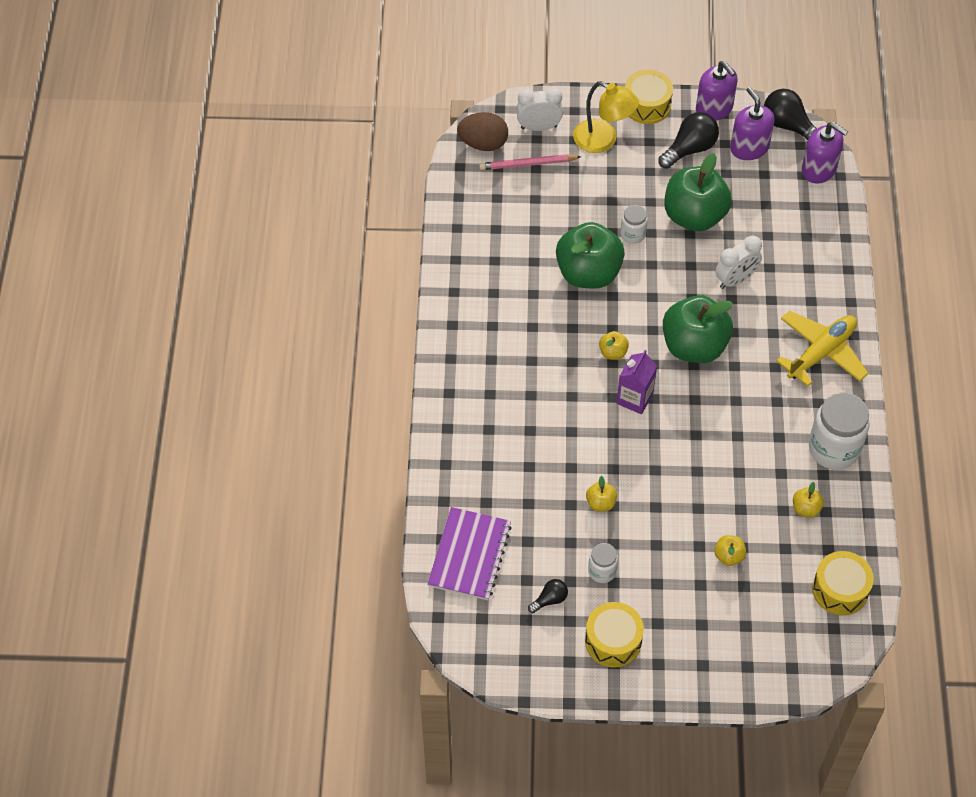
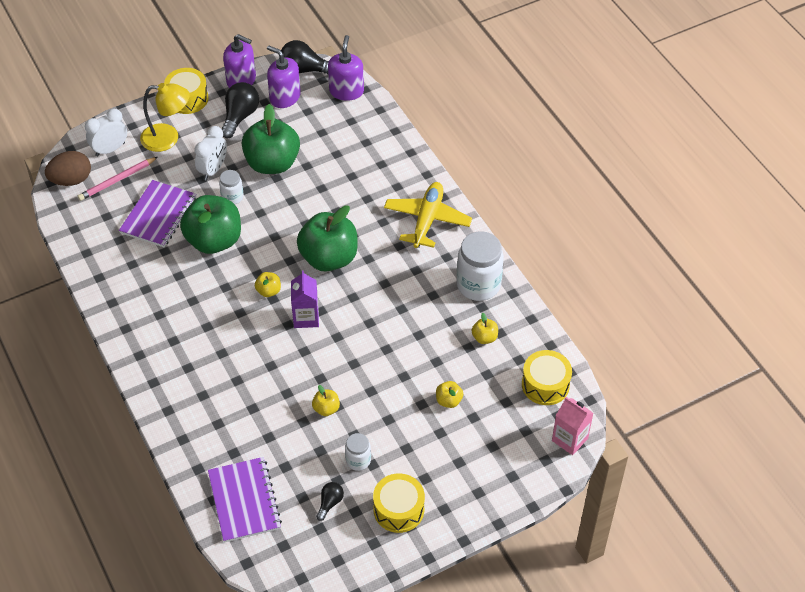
camera: 30 degrees left, 5 degrees down
white clock [715,236,762,289] -> white clock moved to [194,126,227,180]
purple soap dispenser [802,122,848,184] -> purple soap dispenser turned 90 degrees counterclockwise [328,35,364,101]
none -> purple notebook [119,180,196,247]
none -> pink carton [552,397,593,455]

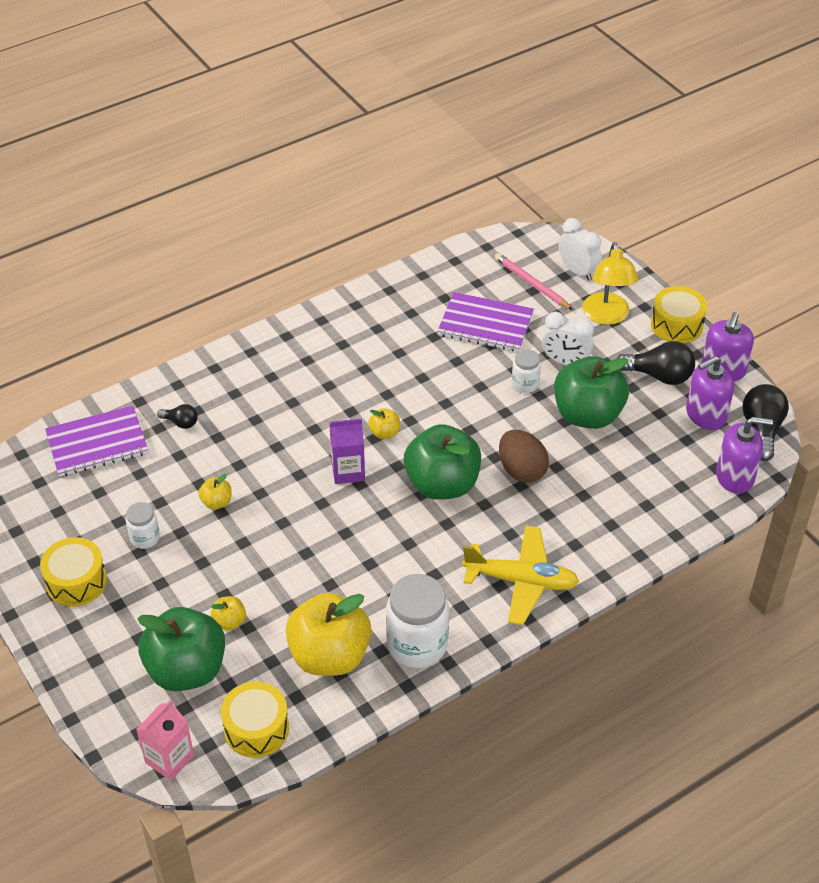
camera: 85 degrees right, 5 degrees down
brown egg [45,151,91,186] -> brown egg moved to [499,430,549,483]
green apple [180,195,241,254] -> green apple moved to [137,607,225,691]
purple soap dispenser [267,46,301,108] -> purple soap dispenser turned 150 degrees counterclockwise [686,356,734,430]
black light bulb [316,482,344,521] -> black light bulb moved to [157,404,198,429]
yellow apple [472,313,498,344] -> yellow apple [285,593,371,676], size x2.35

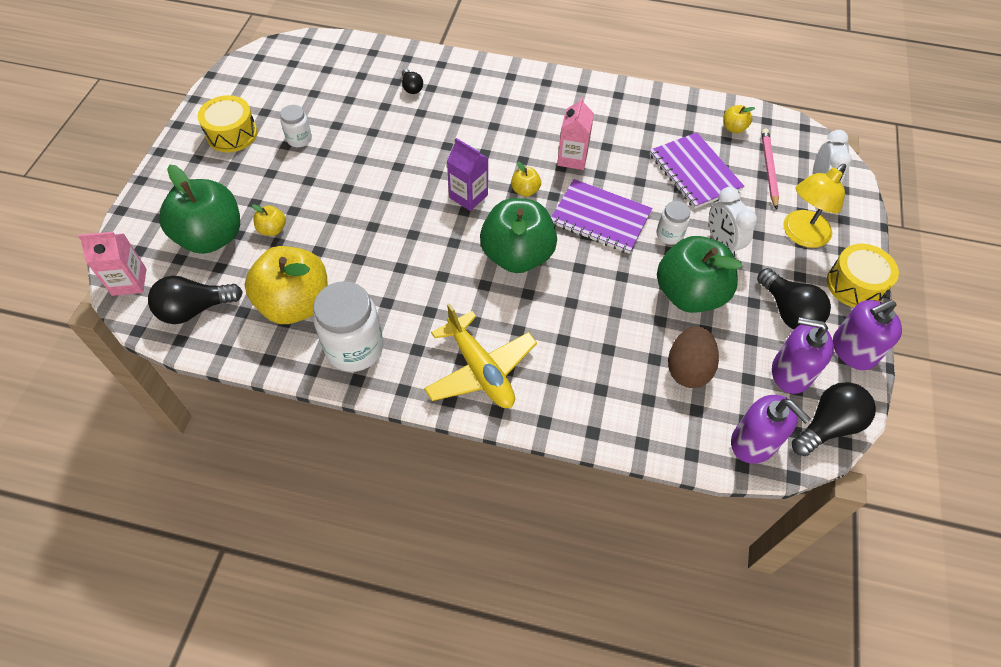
camera: 45 degrees right, 10 degrees up
purple notebook [45,405,148,477] -> purple notebook moved to [551,179,653,254]
yellow apple [199,474,232,509] -> yellow apple moved to [723,105,755,133]
yellow drum [221,681,289,758] -> black light bulb [148,276,243,324]
brown egg [499,430,549,483] -> brown egg moved to [668,326,719,388]
none -> pink carton [557,96,594,170]

